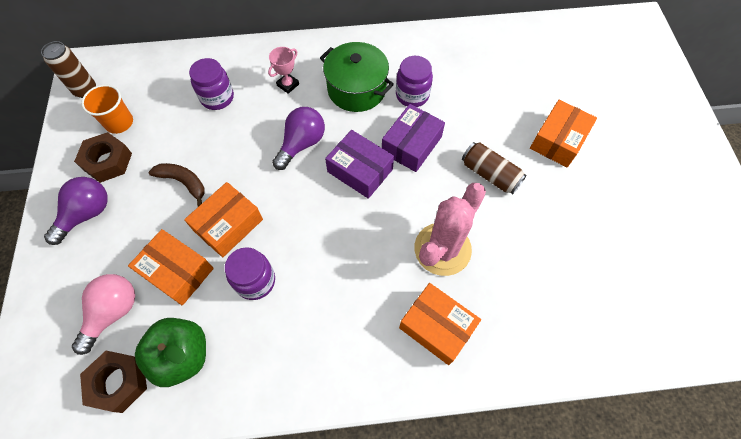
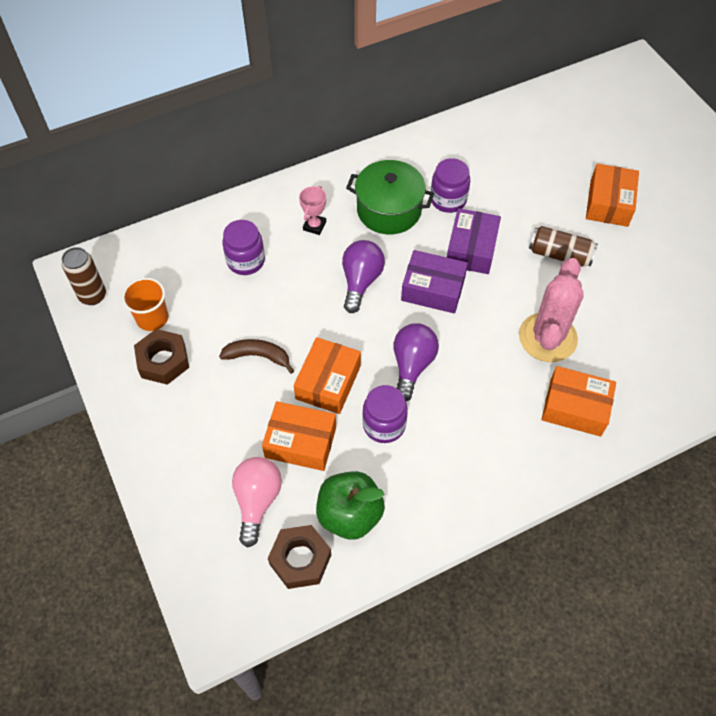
camera: 20 degrees left, 5 degrees down
purple light bulb [44,177,108,245] -> purple light bulb moved to [393,323,439,401]

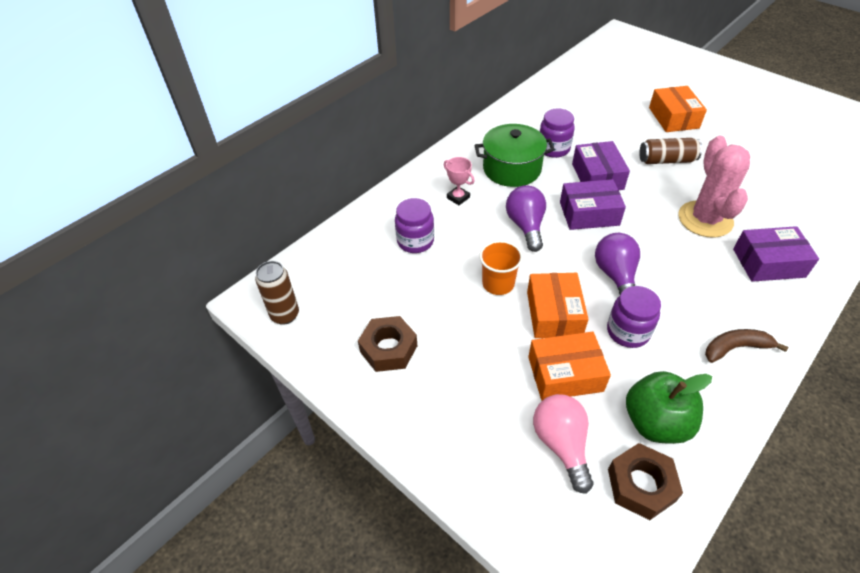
camera: 20 degrees left, 10 degrees down
orange cup [122,278,168,331] -> orange cup moved to [479,240,523,295]
brown banana [219,339,295,374] -> brown banana moved to [705,329,788,363]
pink trophy [299,186,326,235] -> pink trophy turned 45 degrees counterclockwise [444,157,474,205]
orange box [542,366,616,437] -> purple box [733,226,819,282]

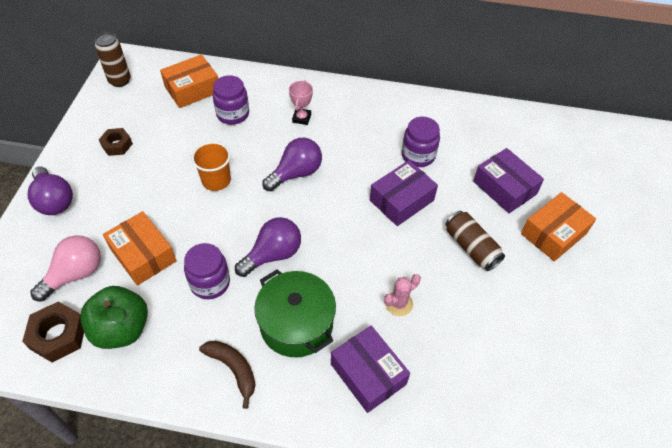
camera: 55 degrees right, 5 degrees up
brown nut [358,316,417,372] -> brown nut [99,128,133,156], size x0.66
green pot [474,124,555,187] -> green pot moved to [254,269,336,357]
orange box [527,273,588,338] -> orange box moved to [160,54,218,108]
purple box [560,179,626,230] -> purple box moved to [473,148,544,213]
pink cactus [678,136,750,238] -> pink cactus [384,274,421,316], size x0.48
none -> purple light bulb [27,166,73,215]

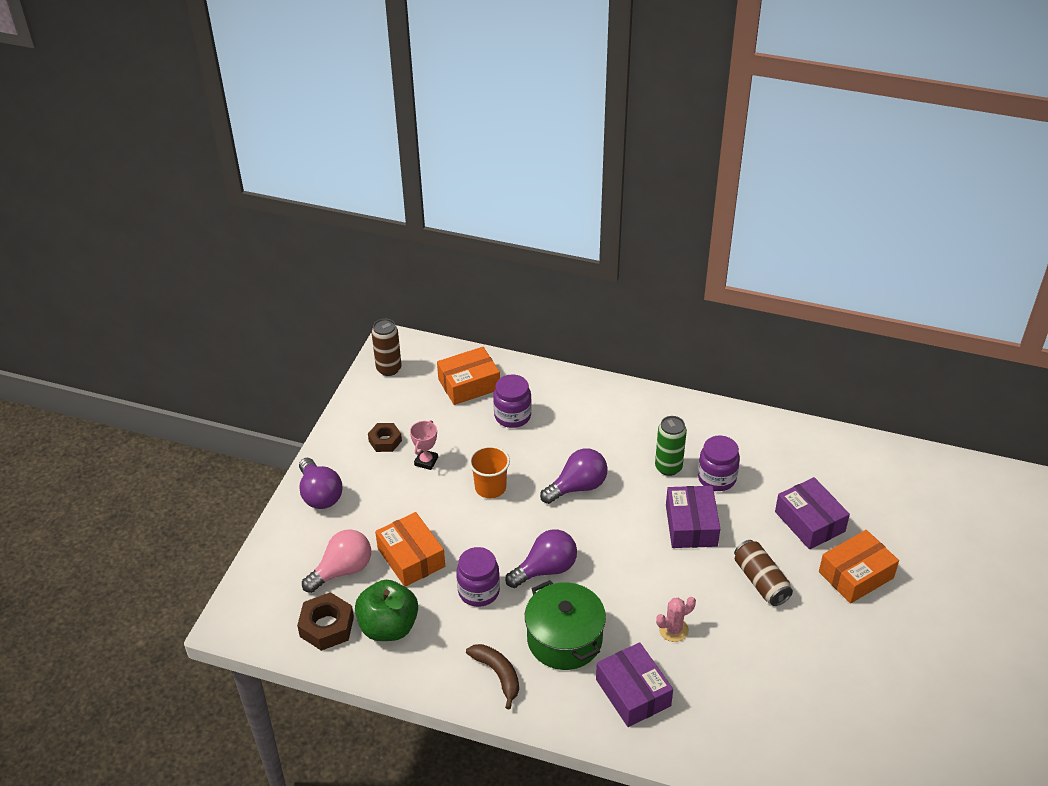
camera: 10 degrees right, 10 degrees down
pink trophy [289,80,313,125] -> pink trophy moved to [410,420,438,470]
purple box [370,160,438,226] -> purple box turned 60 degrees counterclockwise [666,486,720,548]
none -> green can [655,416,687,476]

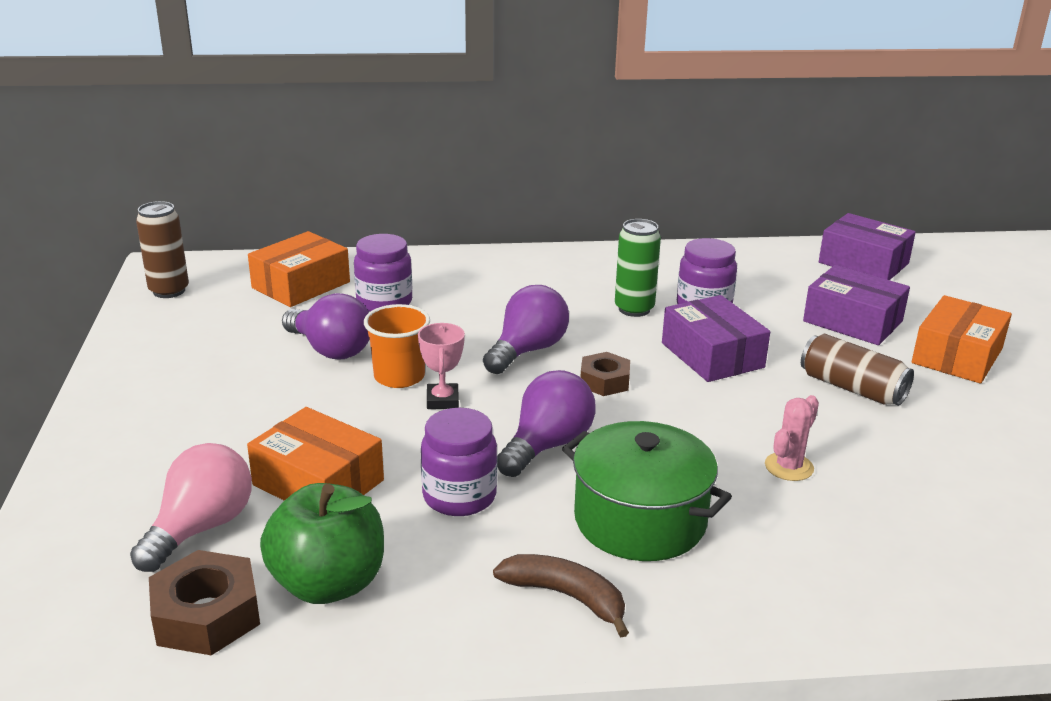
camera: 25 degrees left, 15 degrees down
purple light bulb [299,458,342,509] -> purple light bulb moved to [282,293,369,359]
brown nut [368,423,402,452] -> brown nut moved to [580,352,630,396]
pink trophy [410,420,438,470] -> pink trophy moved to [418,323,465,409]
purple box [596,642,673,727] -> purple box moved to [819,213,916,280]

